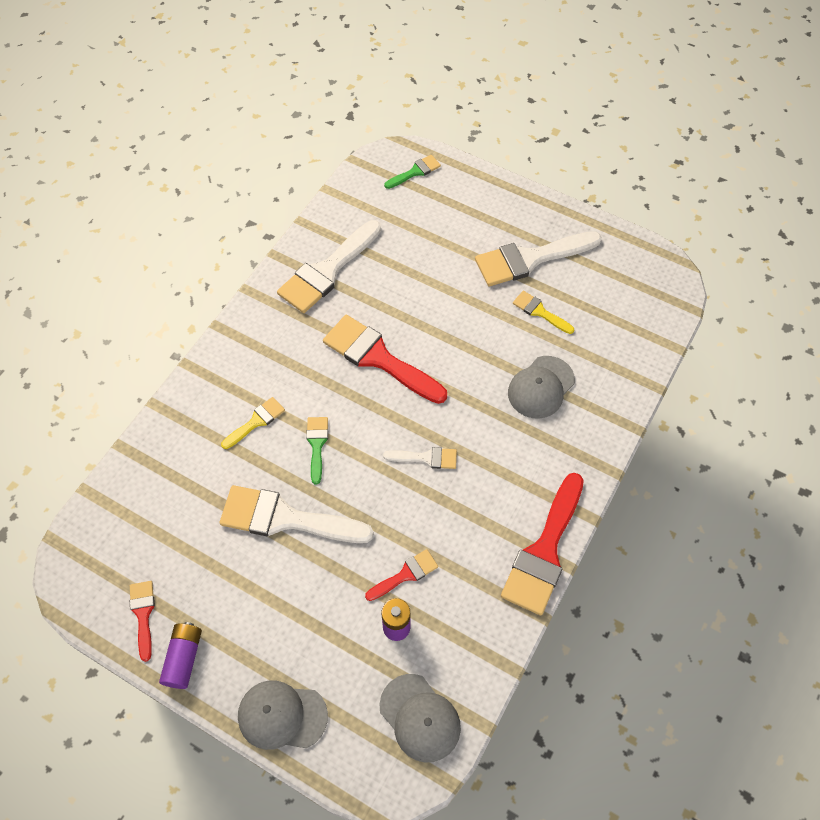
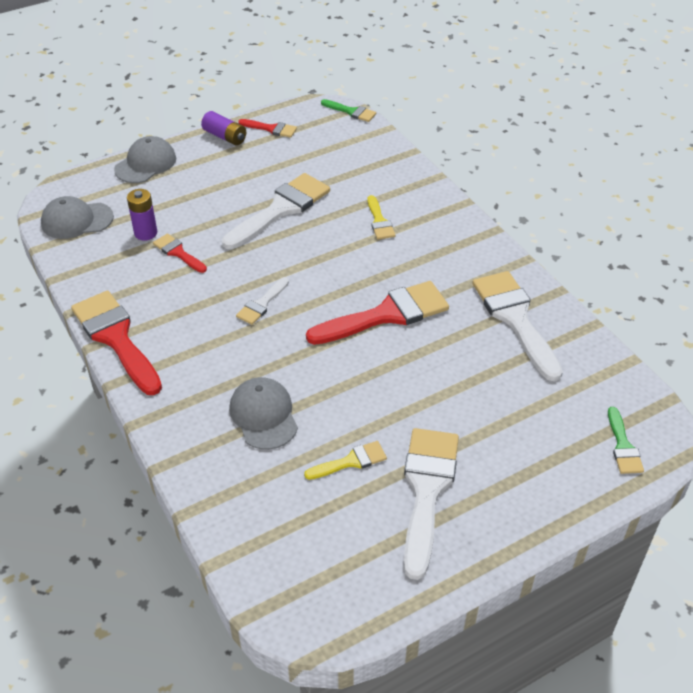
camera: 120 degrees right, 15 degrees down
green brush [306,417,328,485] -> green brush moved to [321,99,376,122]
red brush [365,549,438,601] -> red brush turned 135 degrees clockwise [153,234,207,273]

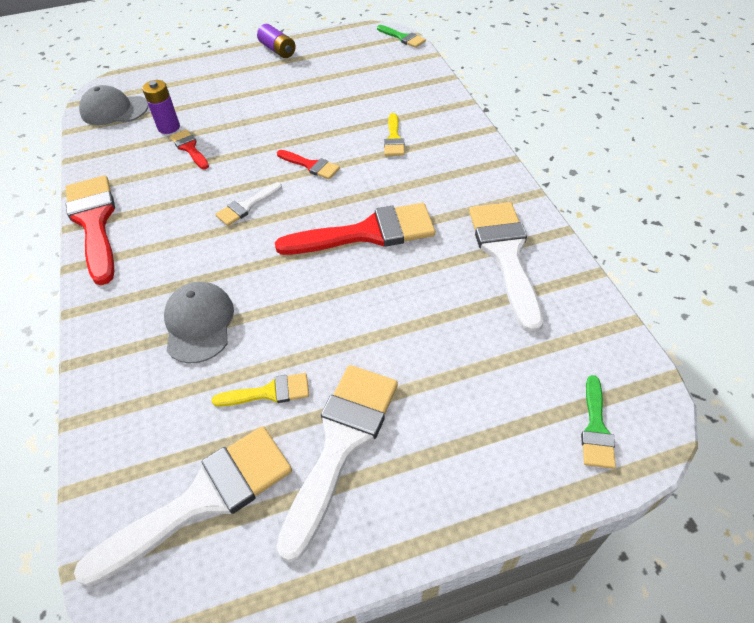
camera: 15 degrees right, 5 degrees up
grey cap [114,136,176,183] -> none
white brush [222,173,330,249] -> white brush moved to [74,426,292,586]
red brush [238,119,297,138] -> red brush moved to [277,150,340,179]

